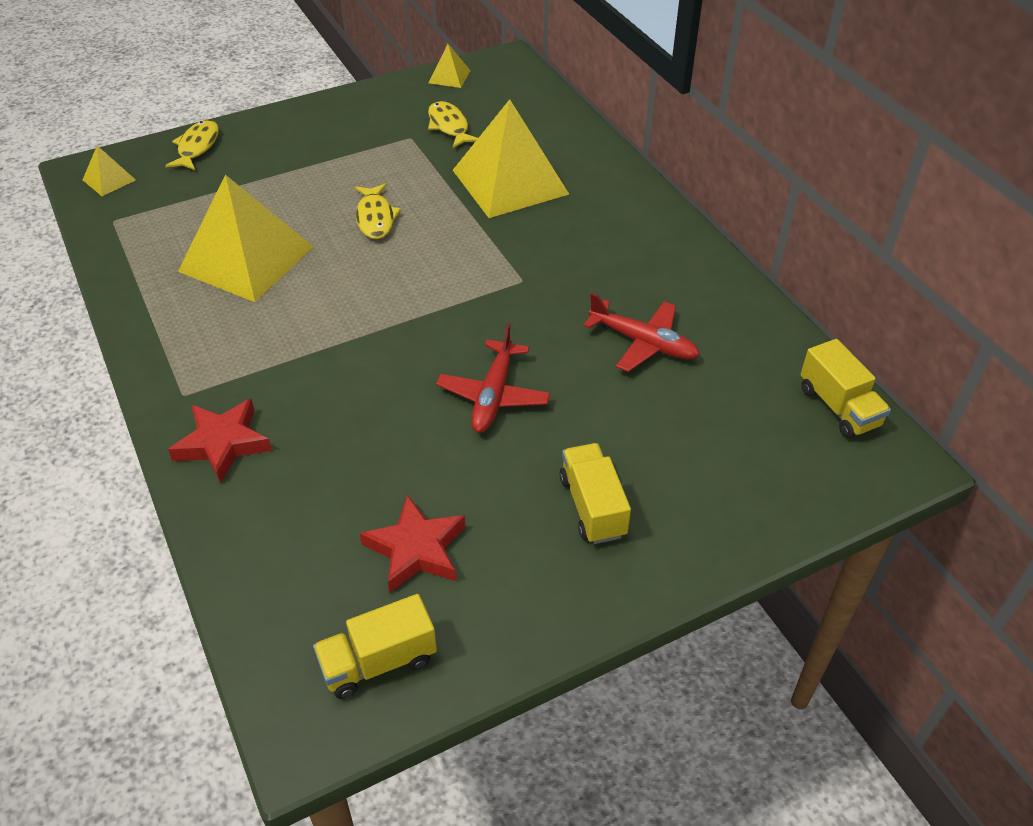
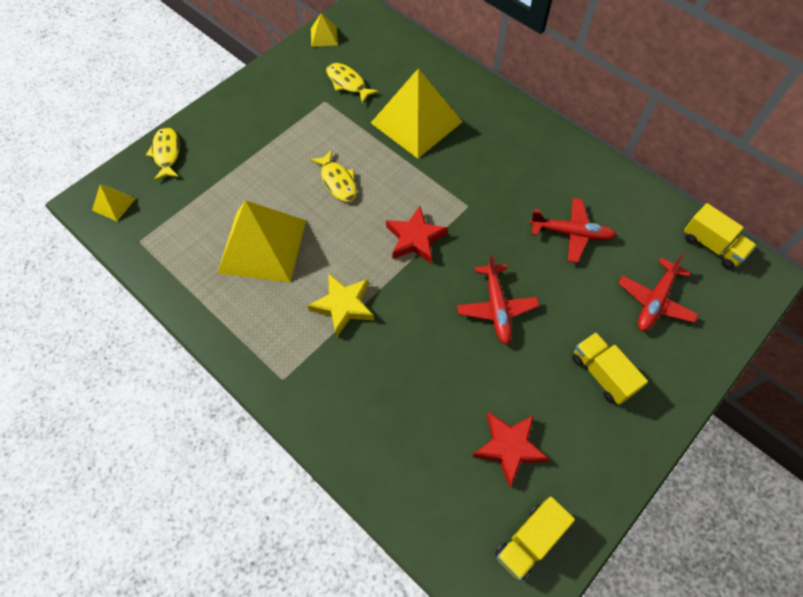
camera: 20 degrees left, 15 degrees up
red star [168,399,272,483] -> red star moved to [386,206,448,264]
none -> yellow star [308,273,374,337]
none -> red plane [618,254,699,331]

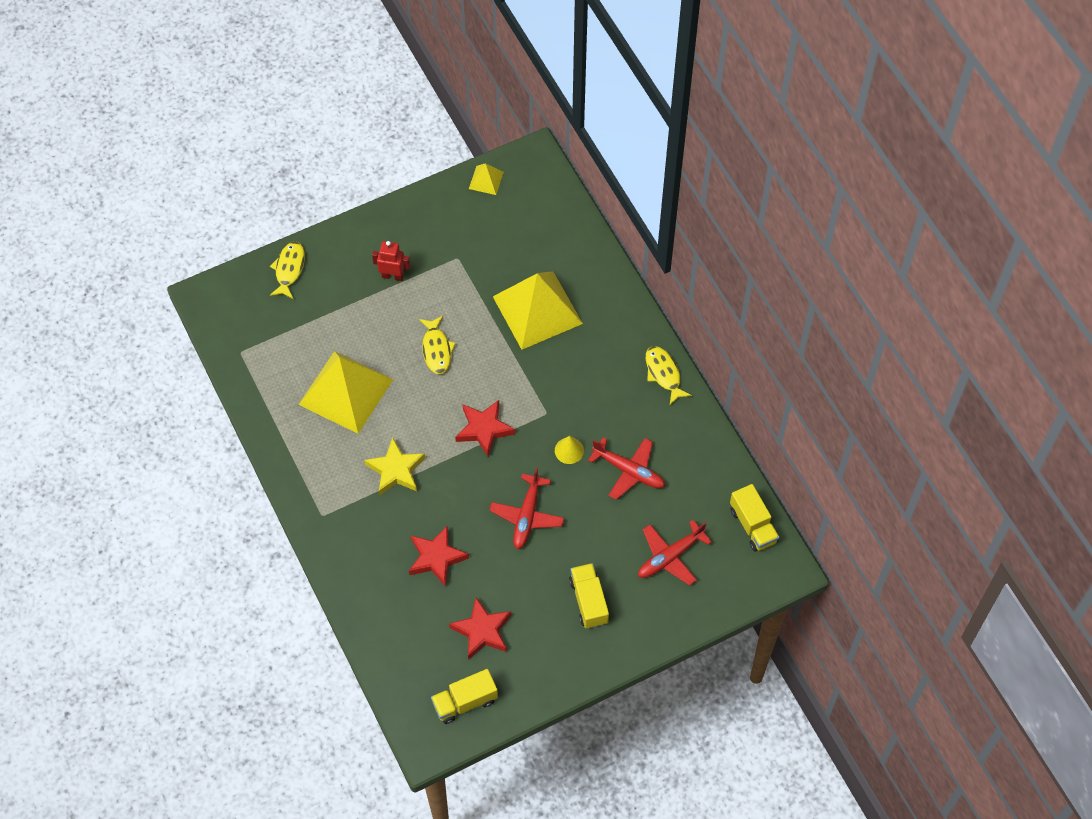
camera: 20 degrees right, 0 degrees up
yellow pyramid [92,184,136,221] -> none
yellow fish [326,63,379,104] -> yellow fish moved to [646,346,692,405]
none -> red robot [372,241,410,281]
none -> red star [409,525,469,587]
none -> yellow cone [555,436,584,464]

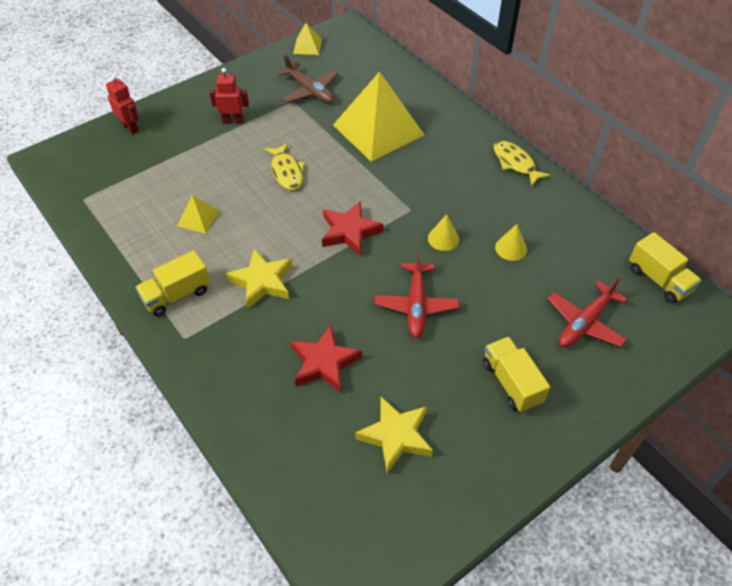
camera: 10 degrees left, 10 degrees down
yellow fish [270,242,305,299] -> red robot [106,75,139,135]
yellow pyramid [299,351,394,434] -> yellow pyramid [177,195,220,234], size x0.44
yellow truck [431,669,498,724] -> yellow truck moved to [135,250,210,316]
red star [449,598,511,660] -> yellow star [355,397,433,473]
red plane [588,438,665,500] -> yellow cone [495,224,527,261]
none -> brown plane [277,55,338,103]

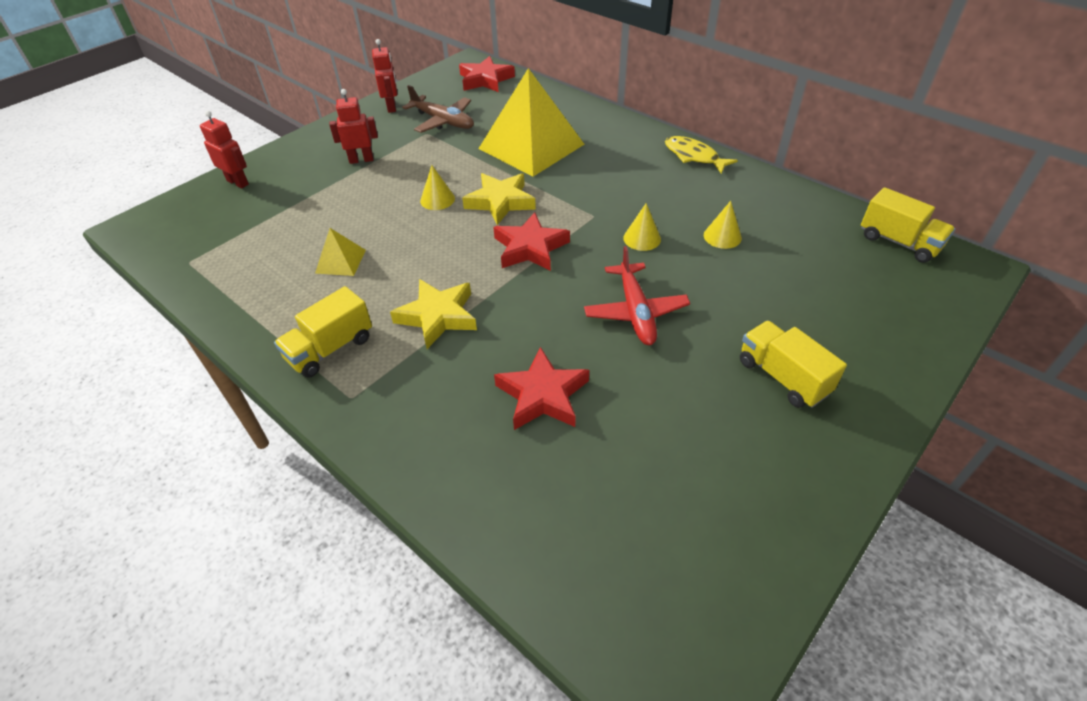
camera: 10 degrees left, 5 degrees down
yellow fish [264,143,305,190] -> yellow cone [420,165,455,210]
yellow pyramid [293,23,322,55] -> none
yellow star [355,397,433,473] -> yellow star moved to [462,173,536,225]
red plane [548,276,627,347] -> none
none -> red robot [372,39,397,113]
none -> red star [459,56,515,92]

